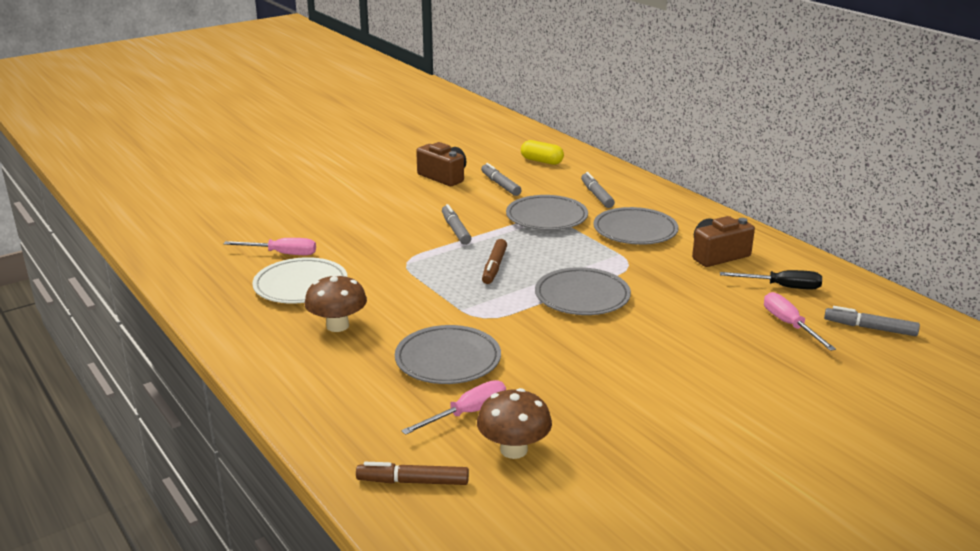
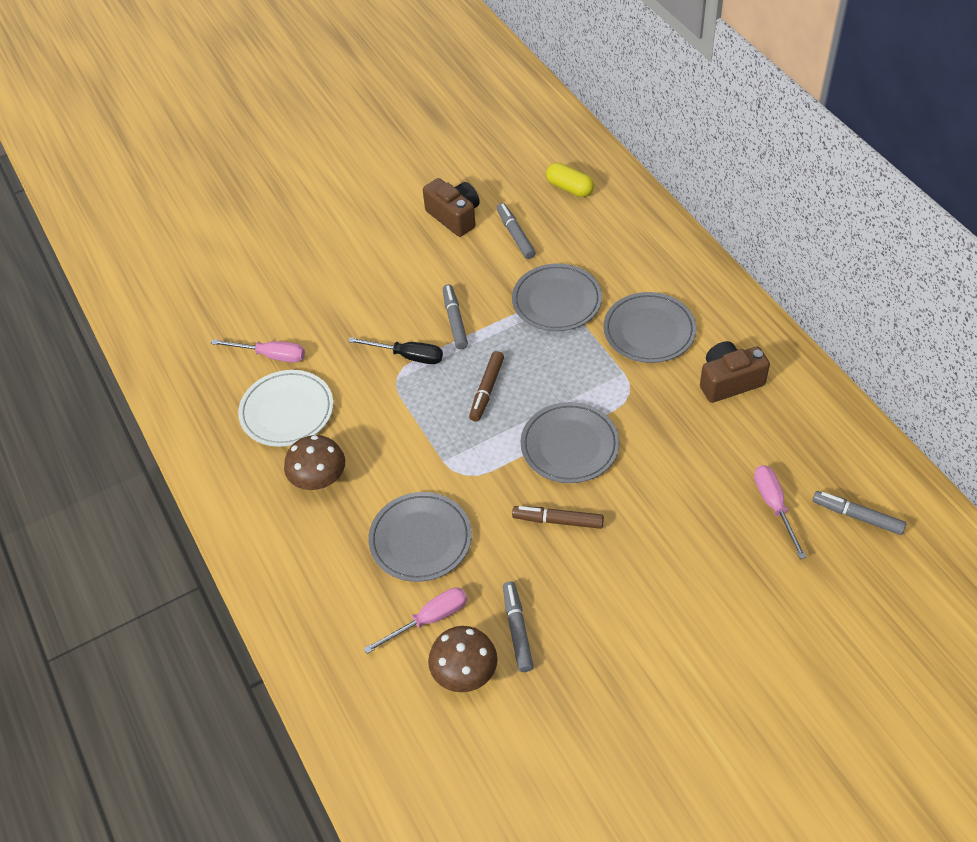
camera: 10 degrees right, 25 degrees up
brown marker [356,462,469,485] -> brown marker moved to [512,506,604,529]
grey marker [581,172,615,208] -> grey marker moved to [503,581,533,672]
black screwdriver [720,270,822,290] -> black screwdriver moved to [348,337,443,364]

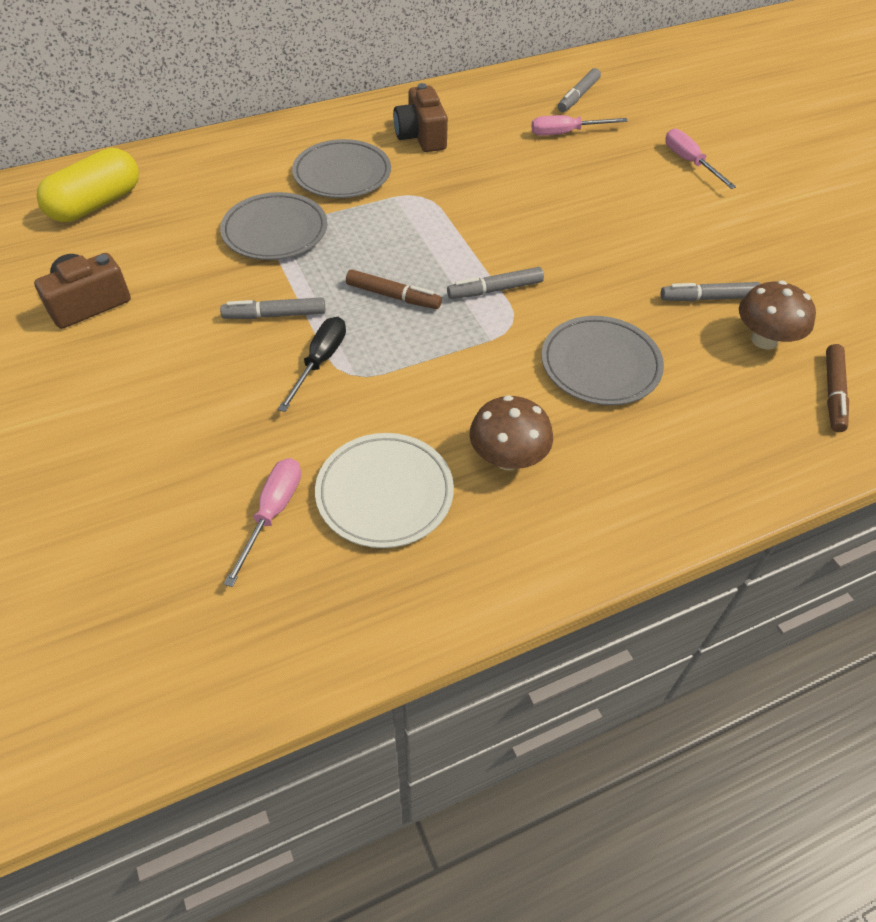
camera: 90 degrees left, 0 degrees up
pink screwdriver [364,587,467,654] -> pink screwdriver moved to [665,129,736,189]
grey marker [497,203,535,259] -> grey marker moved to [447,267,544,299]
brown marker [512,506,604,529] -> brown marker moved to [826,344,849,432]
grey plate [520,402,620,483] -> none
yellow capsule [546,163,594,197] -> yellow capsule [36,148,139,222], size x1.60

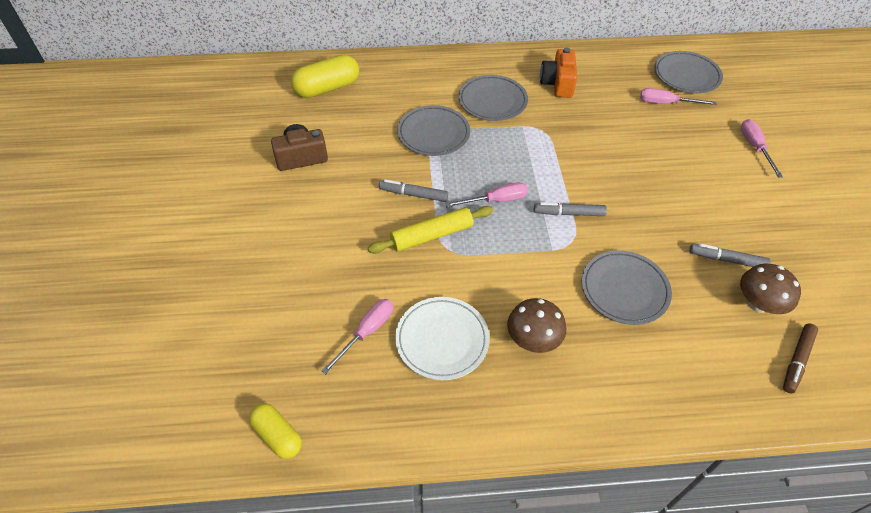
camera: 20 degrees right, 0 degrees up
black screwdriver [278,317,346,412] -> yellow rolling pin [368,206,493,254]
brown marker [346,269,442,309] -> pink screwdriver [445,182,528,207]
brown camera [393,83,448,152] -> orange camera [540,48,577,98]
grey marker [558,68,601,112] -> grey plate [654,51,723,94]
none -> yellow capsule [249,403,302,459]

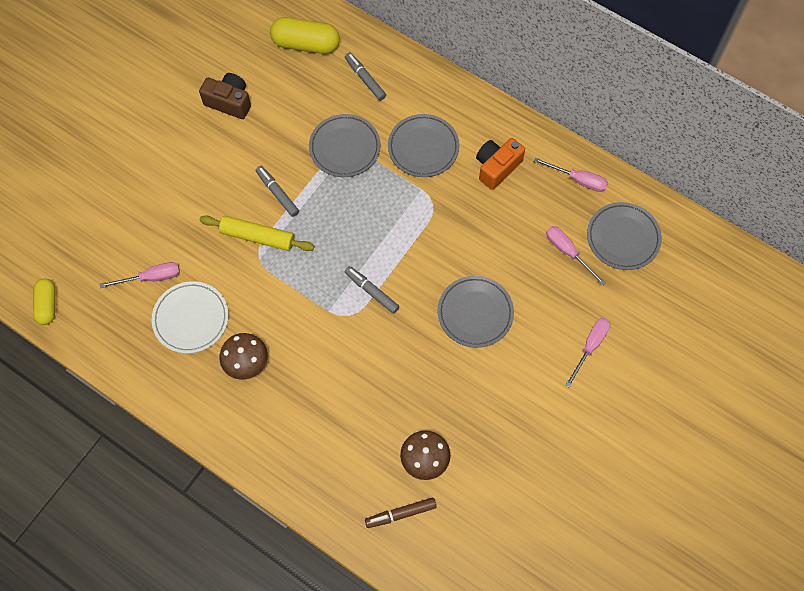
camera: 40 degrees right, 15 degrees up
pink screwdriver [445,182,528,207] -> pink screwdriver moved to [534,158,608,192]
grey plate [582,250,672,325] -> grey plate moved to [437,276,514,348]
grey marker [689,243,771,267] -> grey marker moved to [345,53,386,101]

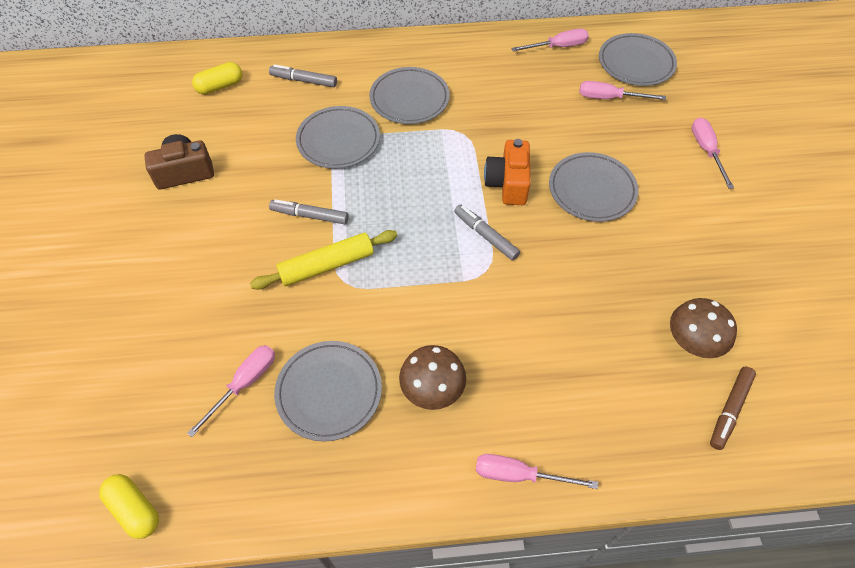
camera: 40 degrees left, 10 degrees down
white plate [151,281,229,354] -> grey plate [274,341,382,442]
yellow capsule [270,17,340,54] -> yellow capsule [192,62,242,95], size x0.63
grey marker [345,266,400,314] -> grey marker turned 45 degrees clockwise [454,204,520,261]
orange camera [476,138,525,190] -> orange camera moved to [484,139,531,205]
none -> pink screwdriver [476,454,598,489]

